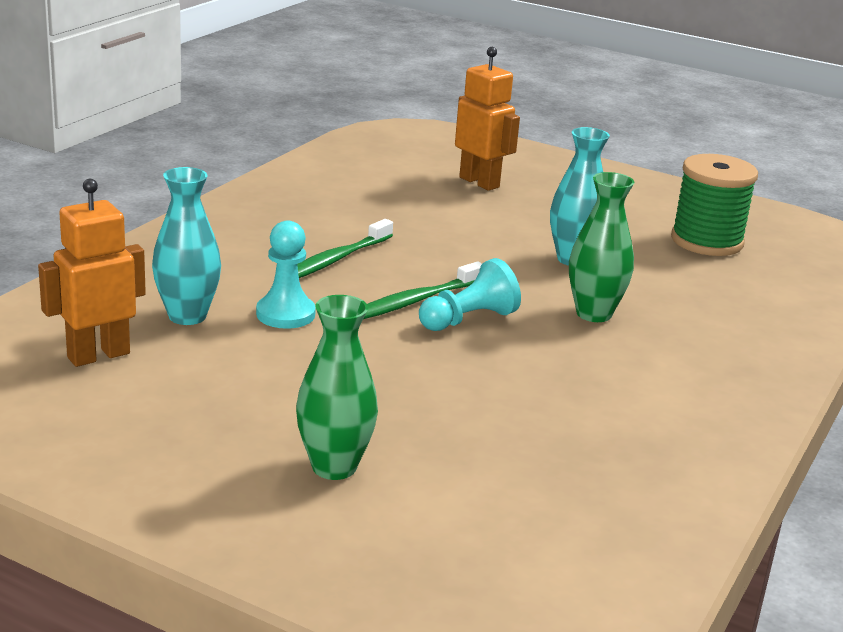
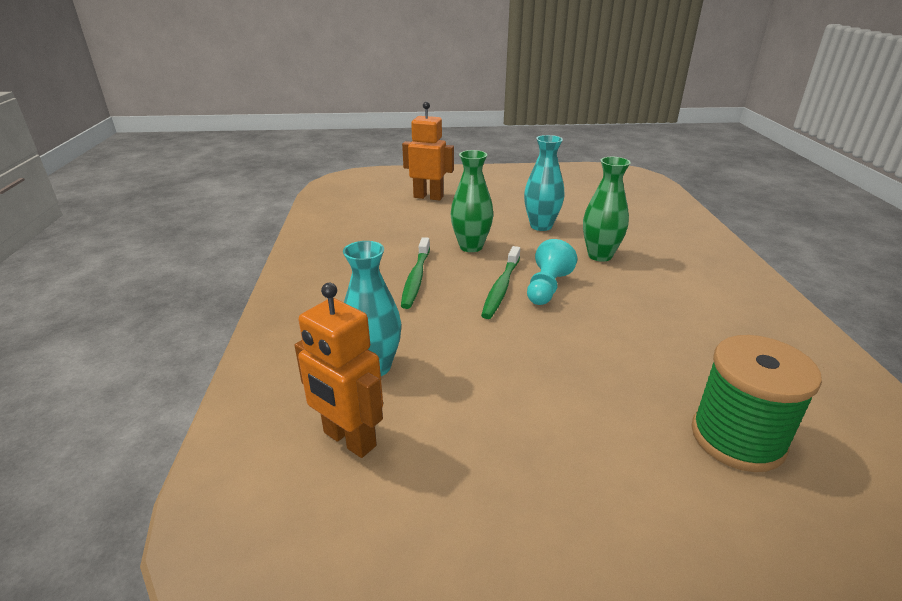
camera: 30 degrees left, 5 degrees up
orange robot [38,179,146,367] -> orange robot turned 75 degrees counterclockwise [295,283,383,458]
turquoise pawn [256,220,316,329] -> none
green vase [296,295,378,480] -> green vase moved to [451,150,493,252]
green spool [671,154,758,256] -> green spool moved to [691,335,822,472]

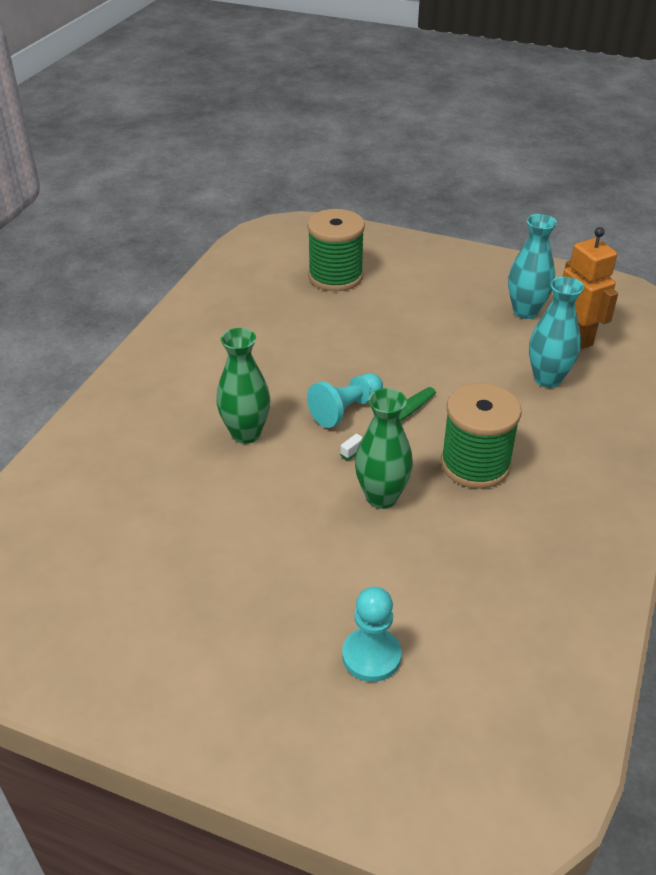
camera: 155 degrees left, 10 degrees up
green toothbrush [401,237,430,309] -> green spool [441,383,522,489]
orange robot [402,102,454,201] -> turquoise pawn [342,587,401,682]
turquoise vase [524,135,564,231] -> turquoise vase moved to [508,214,557,319]

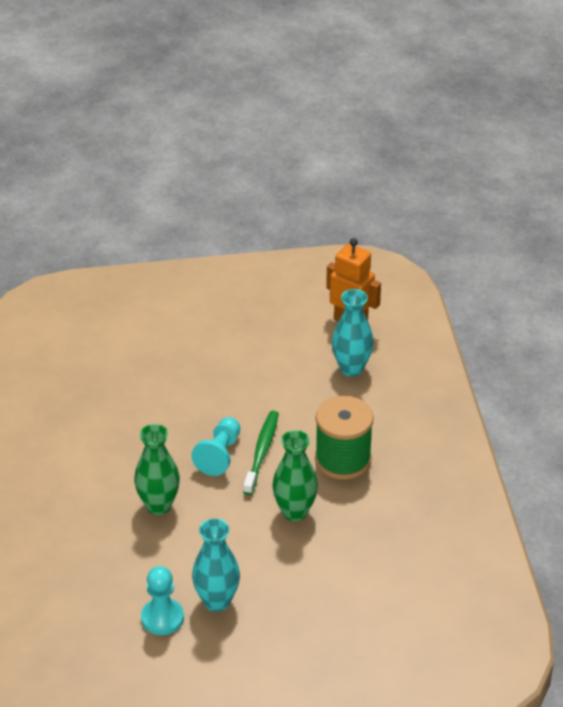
camera: 30 degrees left, 0 degrees up
green spool [307,209,365,291] -> none
turquoise pawn [342,587,401,682] -> turquoise pawn moved to [141,566,184,635]
turquoise vase [508,214,557,319] -> turquoise vase moved to [192,519,240,612]

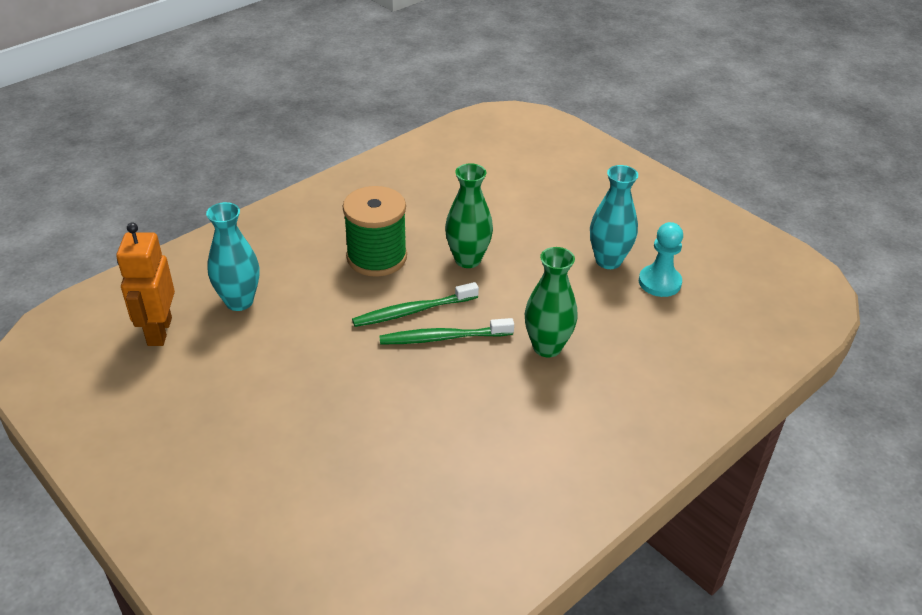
camera: 125 degrees left, 0 degrees up
turquoise pawn [191,417,240,476] -> green toothbrush [379,318,514,344]

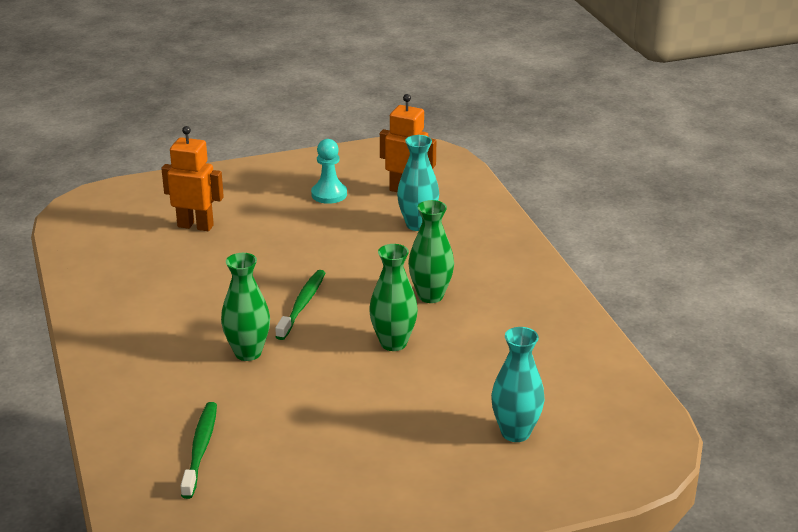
camera: 115 degrees right, 10 degrees down
green spool [343,186,407,277] -> green vase [408,200,454,303]
green toothbrush [352,282,479,327] -> green toothbrush moved to [180,402,217,499]
turquoise vase [590,165,638,269] -> turquoise vase moved to [491,327,545,442]
turquoise pawn [639,222,683,297] -> turquoise pawn moved to [311,139,347,204]
none -> orange robot [161,126,224,231]

